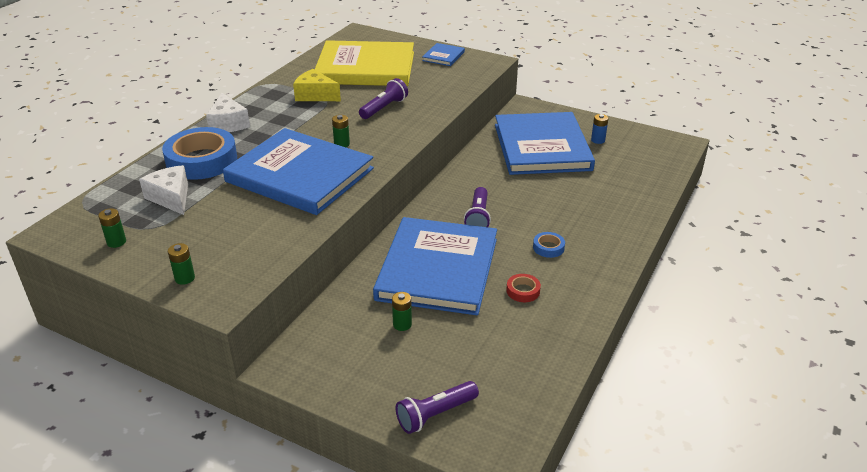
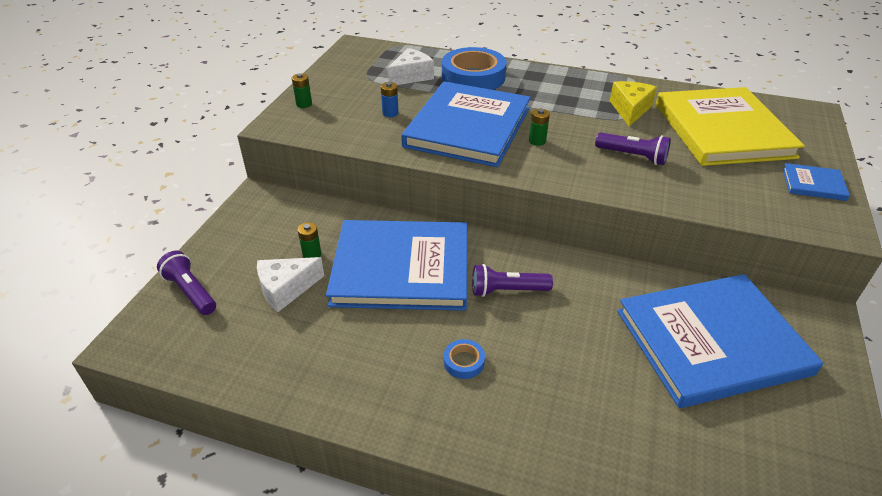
camera: 80 degrees right, 5 degrees up
green battery [98,208,126,248] -> none
white cheese [206,93,250,132] -> white cheese moved to [257,257,324,312]
red tape [506,274,541,302] -> none
blue battery [591,114,608,144] -> blue battery moved to [381,82,399,117]

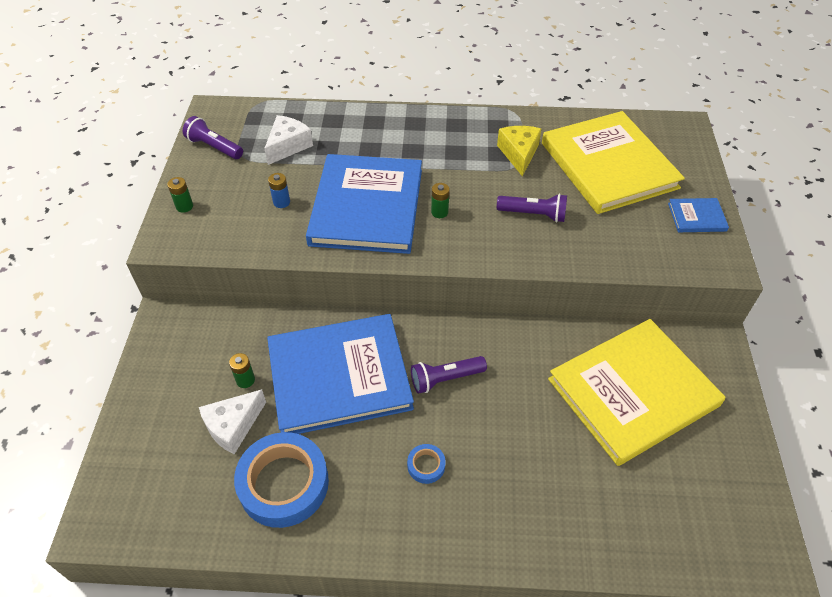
camera: 15 degrees left, 10 degrees up
purple flashlight [157,251,216,315] -> purple flashlight moved to [183,116,243,159]
blue tape [442,47,506,90] -> blue tape moved to [234,432,329,528]
blue book [617,274,823,408] -> yellow book [548,319,726,466]

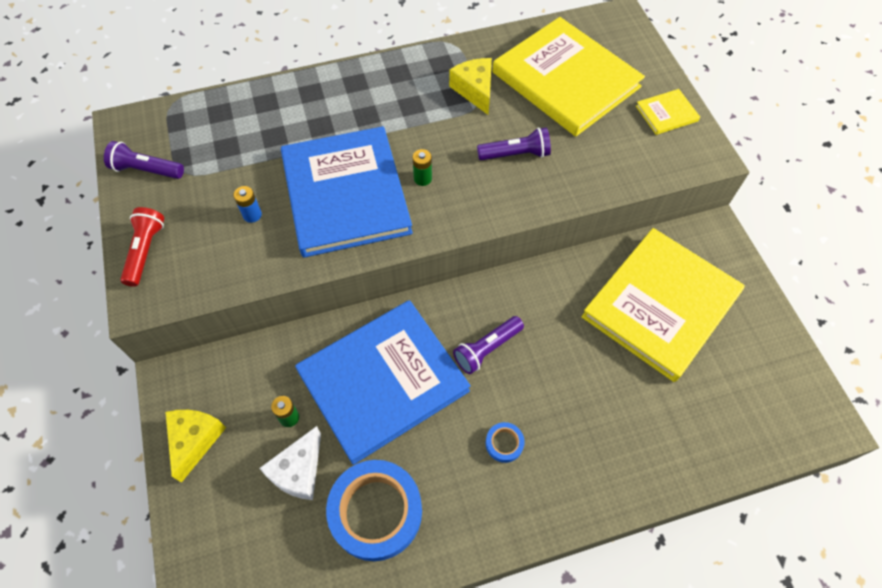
camera: 20 degrees left, 10 degrees up
green battery [167,177,193,213] -> red flashlight [120,207,164,287]
white cheese [264,115,313,165] -> none
blue book [668,198,729,232] -> yellow book [636,89,700,135]
none -> yellow cheese [165,410,226,483]

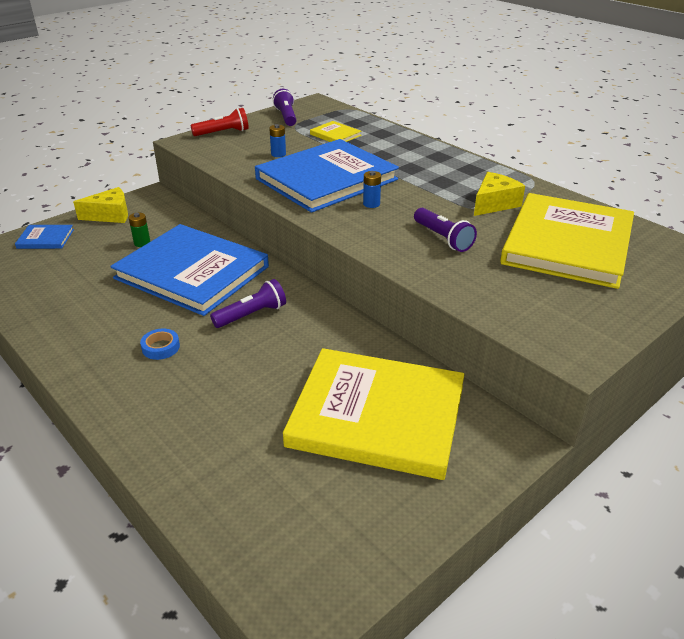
camera: 65 degrees right, 25 degrees down
white cheese [259,426,321,500] -> none
blue tape [326,460,422,561] -> none
green battery [413,149,432,186] -> blue battery [363,171,381,208]
purple flashlight [453,316,524,374] -> purple flashlight turned 120 degrees clockwise [210,279,286,328]
yellow book [636,89,700,135] -> yellow book moved to [310,121,361,142]
none -> blue book [15,225,74,249]

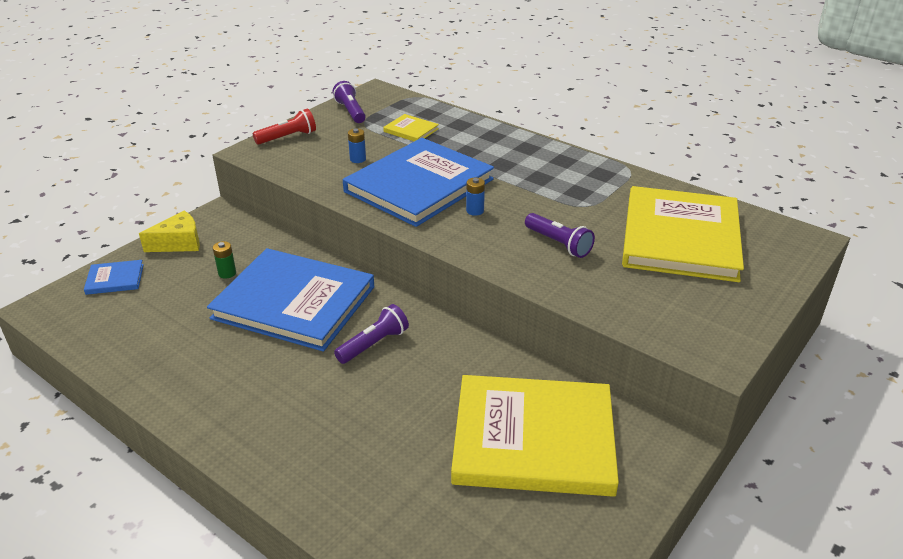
camera: 10 degrees left, 0 degrees up
blue tape [140,329,180,360] -> none
yellow cheese [474,172,525,216] -> none

